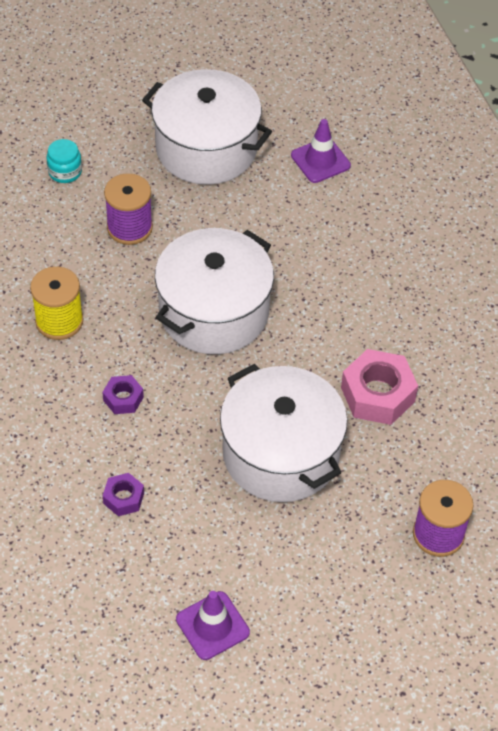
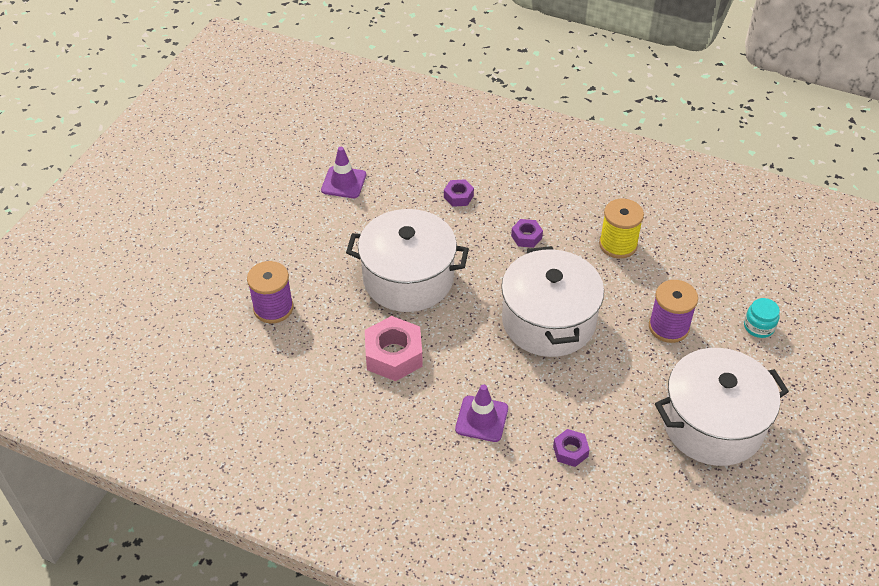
camera: 135 degrees right, 5 degrees down
purple traffic cone [291,119,351,183] -> purple traffic cone moved to [455,384,508,442]
none -> purple nut [553,429,590,467]

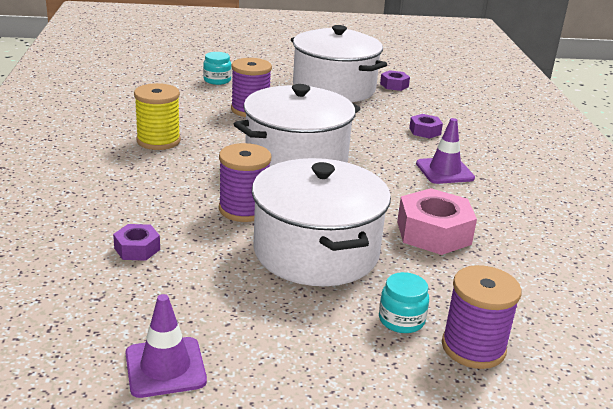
camera: 120 degrees left, 20 degrees down
purple nut [511,219,543,248] -> purple nut moved to [380,70,410,91]
none -> purple spool [219,143,271,222]
none -> turquoise jar [379,272,429,333]

